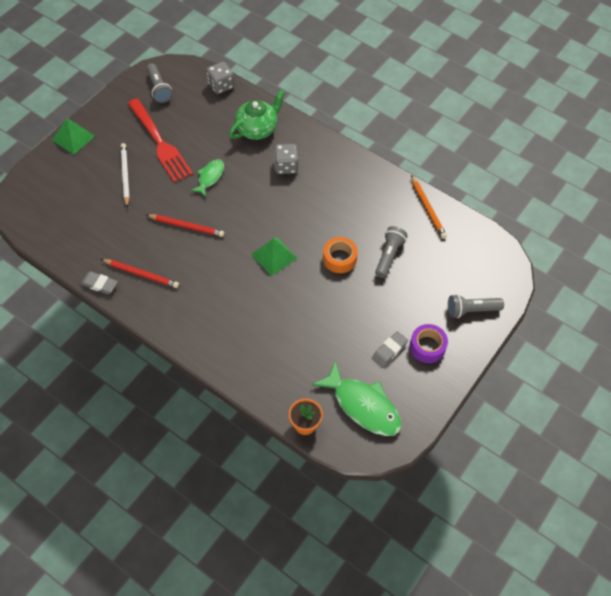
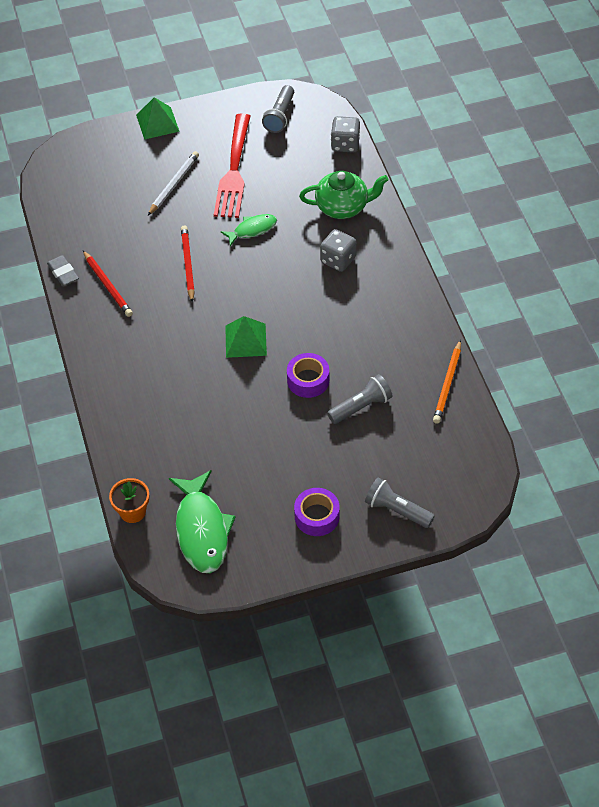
camera: 40 degrees right, 5 degrees down
red pencil [146,214,224,237] -> red pencil turned 150 degrees counterclockwise [181,226,195,302]
orange tape [323,237,358,273] -> purple tape [287,353,329,398]
grey eraser [372,331,408,367] -> none

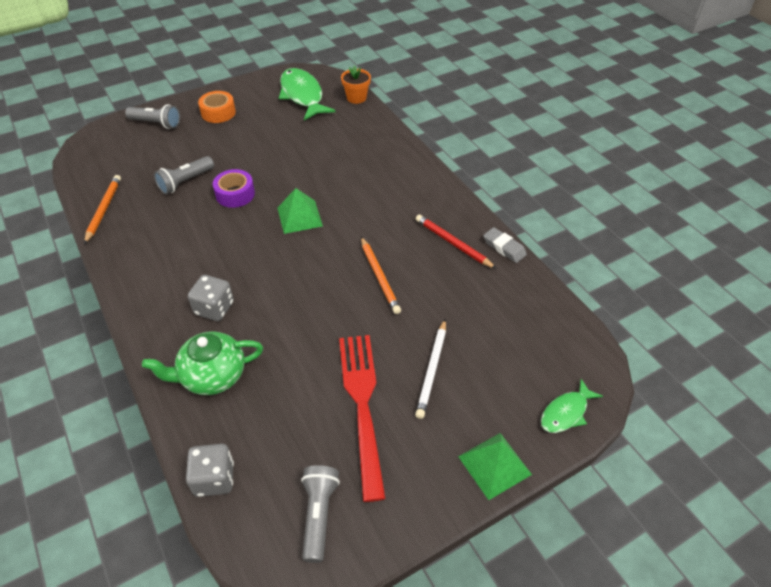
camera: 165 degrees right, 5 degrees down
red pencil [181,226,195,302] -> orange pencil [361,237,401,314]
green fish [221,214,277,246] -> green fish moved to [541,379,603,433]
purple tape [294,488,340,536] -> orange tape [198,91,236,123]

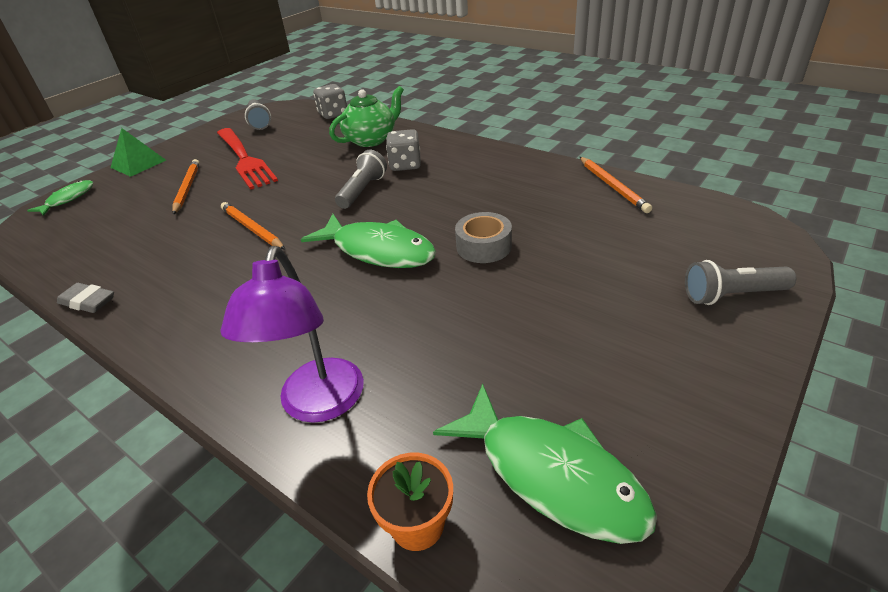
camera: 160 degrees right, 10 degrees down
grey flashlight [154,156,214,195] -> grey flashlight moved to [335,150,387,209]
orange tape [198,91,236,123] -> none
purple tape [213,169,255,208] -> grey tape [455,212,512,263]
green pyramid [277,188,323,234] -> green fish [301,214,436,268]
white pencil [415,319,446,419] -> orange pencil [172,159,200,215]
red pencil [416,214,497,269] -> none
none -> purple lamp [220,246,364,423]

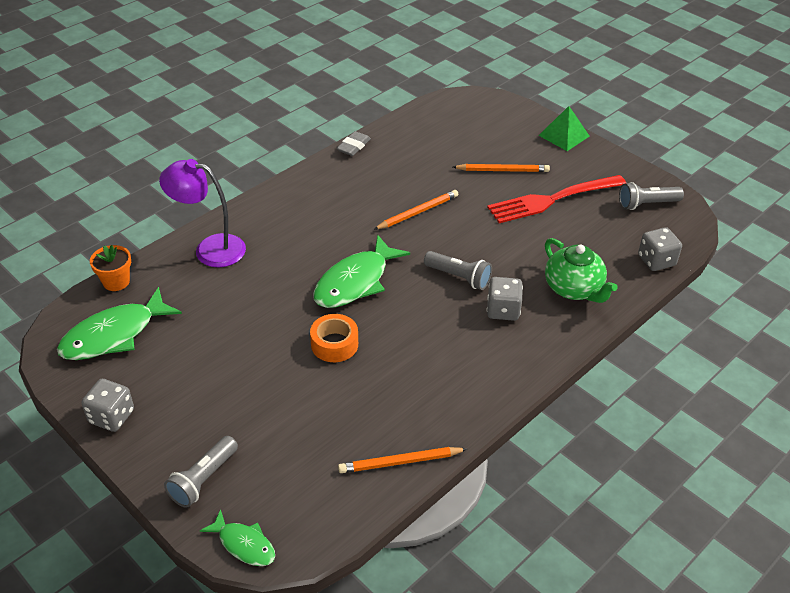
camera: 95 degrees right, 5 degrees up
green fish [27,180,93,216] -> green fish moved to [200,509,275,566]
grey tape [455,212,512,263] -> orange tape [310,314,358,362]
grey flashlight [685,260,796,305] -> grey flashlight turned 150 degrees counterclockwise [164,436,238,508]
none -> grey dice [81,379,134,432]

